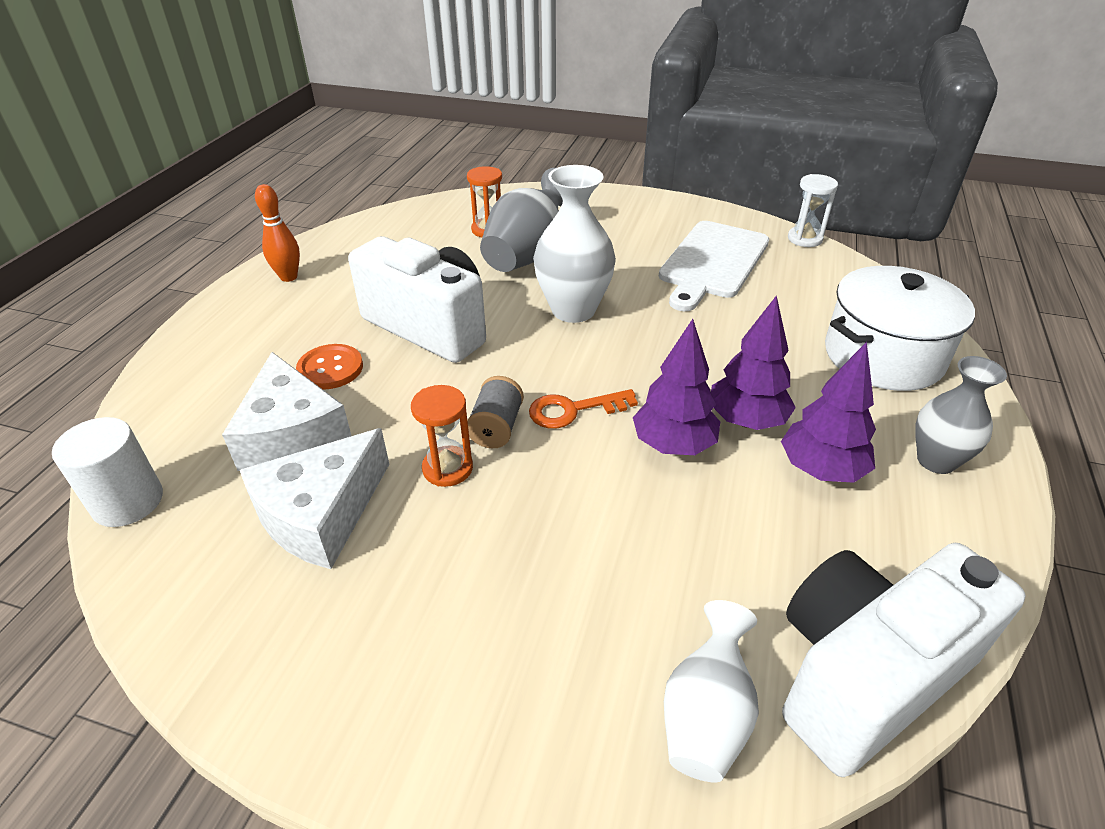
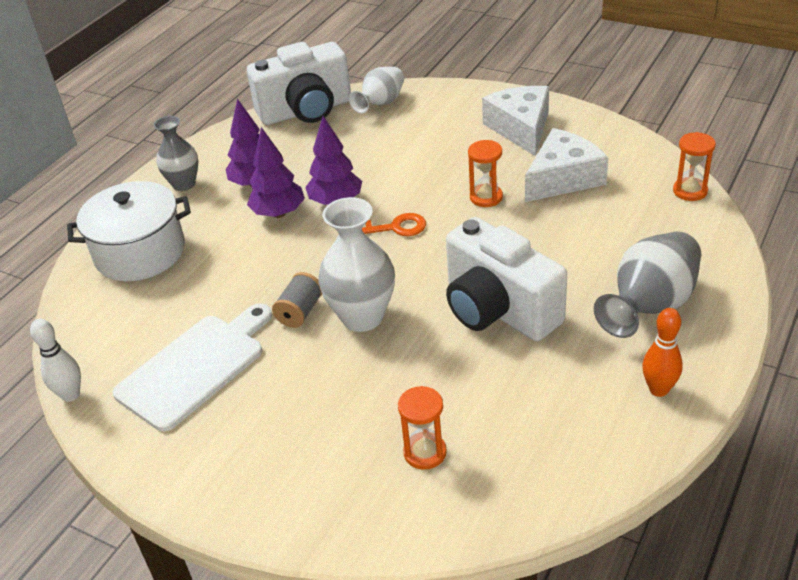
camera: 165 degrees left, 0 degrees up
white cylinder [52,417,163,527] -> orange hourglass [673,132,716,201]
white cheese [222,352,352,471] -> white cheese moved to [482,86,549,156]
orange button [296,344,363,390] -> none
grey spool [467,376,524,448] -> grey spool moved to [272,272,322,328]
grey vase [480,168,563,272] -> grey vase moved to [594,231,701,338]
white hourglass [788,174,838,247] -> white bowling pin [30,319,81,402]

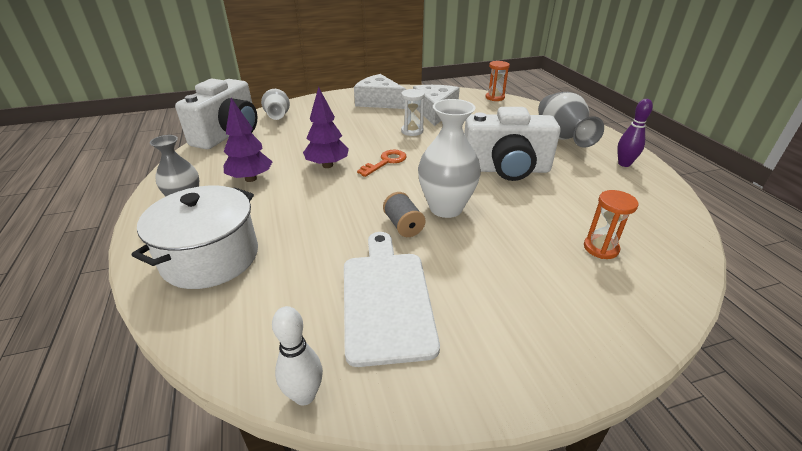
camera: 50 degrees left, 5 degrees down
purple tree [247,127,305,218] -> none
orange hourglass [468,140,503,207] -> white hourglass [401,89,425,136]
orange bowling pin [642,308,683,397] -> purple bowling pin [617,99,653,167]

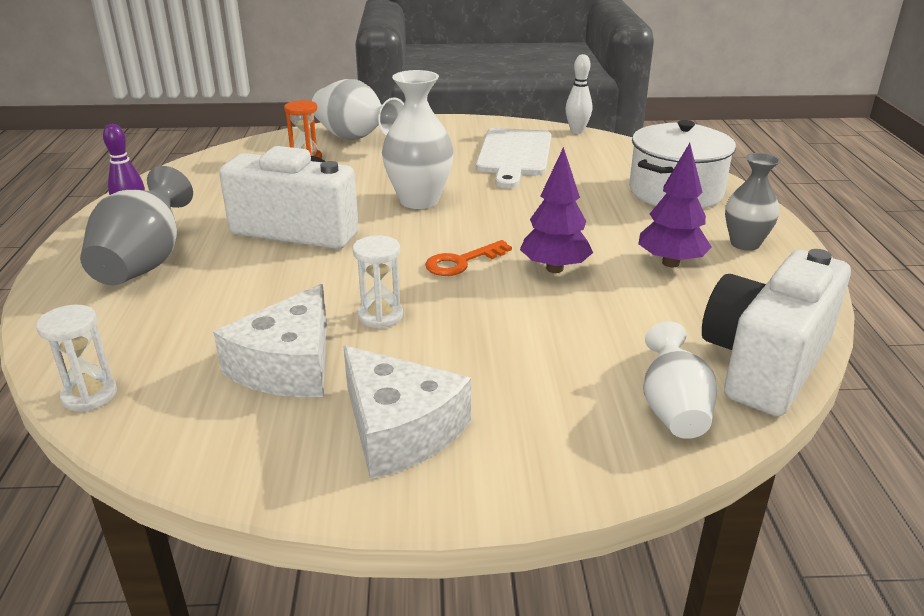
camera: 165 degrees left, 5 degrees down
grey spool [383,192,425,237] -> none
orange hourglass [485,61,510,101] -> white hourglass [36,305,117,411]
none -> white vase [312,79,404,140]

